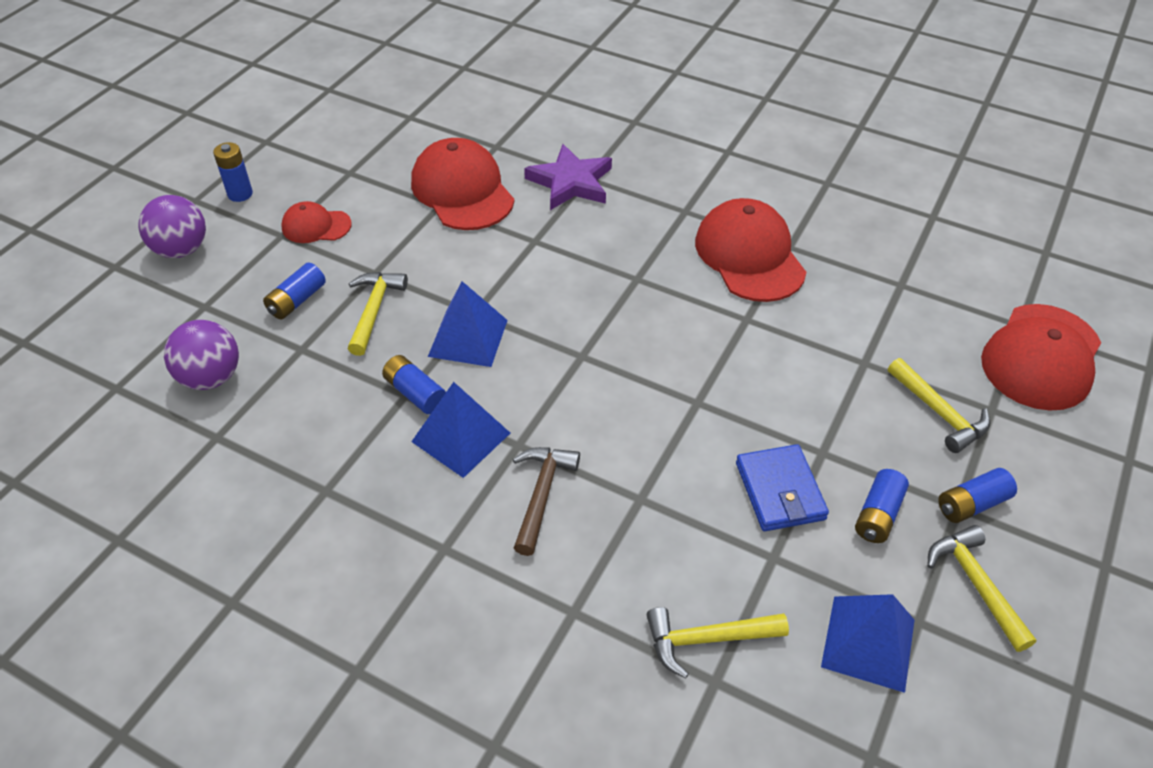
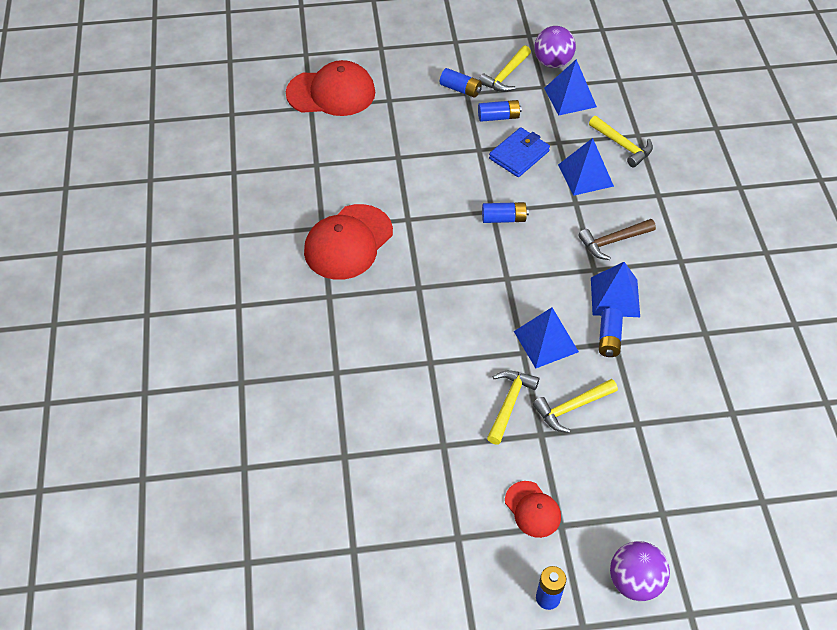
camera: 125 degrees left, 5 degrees up
purple ball [164,320,239,390] -> purple ball moved to [534,26,576,68]
blue battery [263,263,326,319] -> blue battery moved to [482,202,529,223]
red cap [411,138,514,230] -> none
purple star [524,144,612,210] -> none
yellow hammer [888,358,990,453] -> yellow hammer moved to [487,370,539,445]
none -> blue pyramid [558,138,614,196]

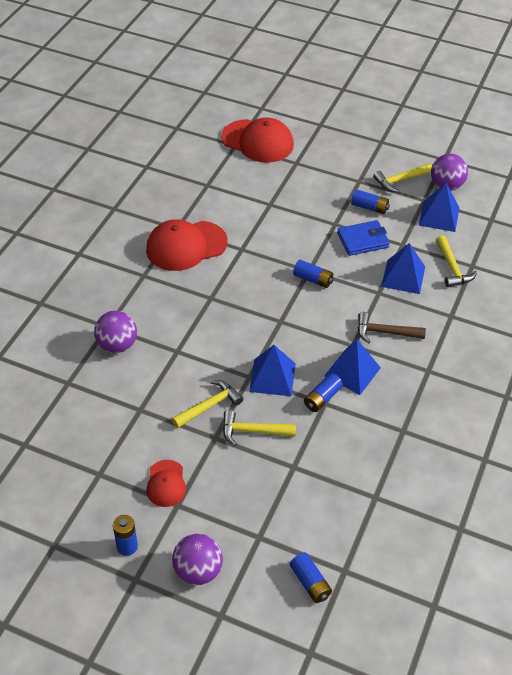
camera: 30 degrees right, 5 degrees down
blue battery [440,68,482,98] -> blue battery moved to [290,553,332,603]
none -> purple ball [94,311,137,353]

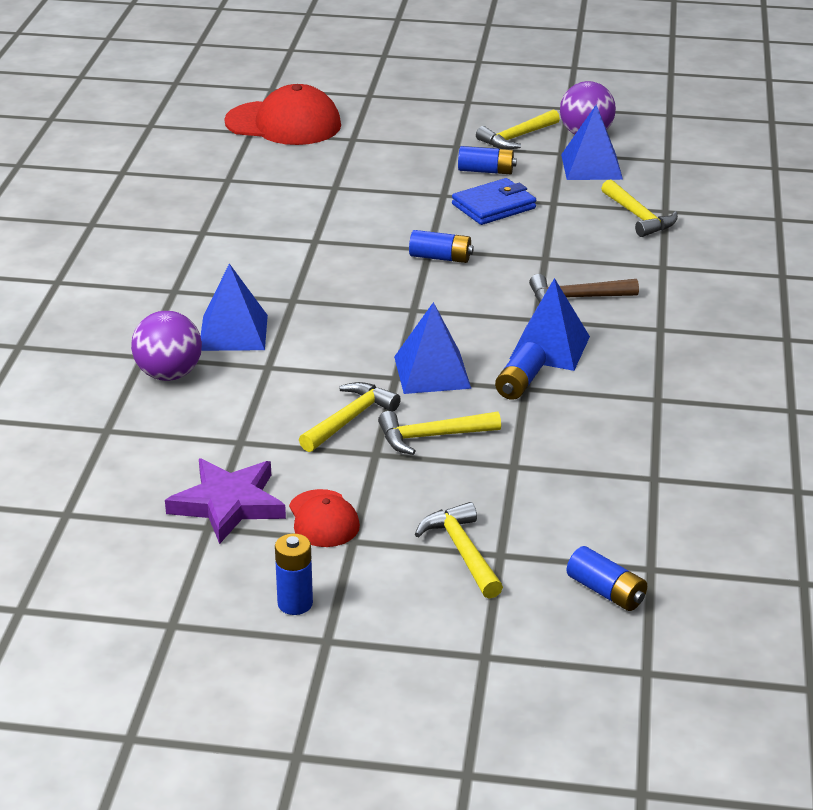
camera: 15 degrees left, 15 degrees down
red cap [146,219,228,271] -> none
purple ball [172,534,223,585] -> none
blue pyramid [381,243,425,294] -> blue pyramid moved to [201,263,268,351]
none -> purple star [165,459,286,544]
none -> yellow hammer [415,502,503,599]

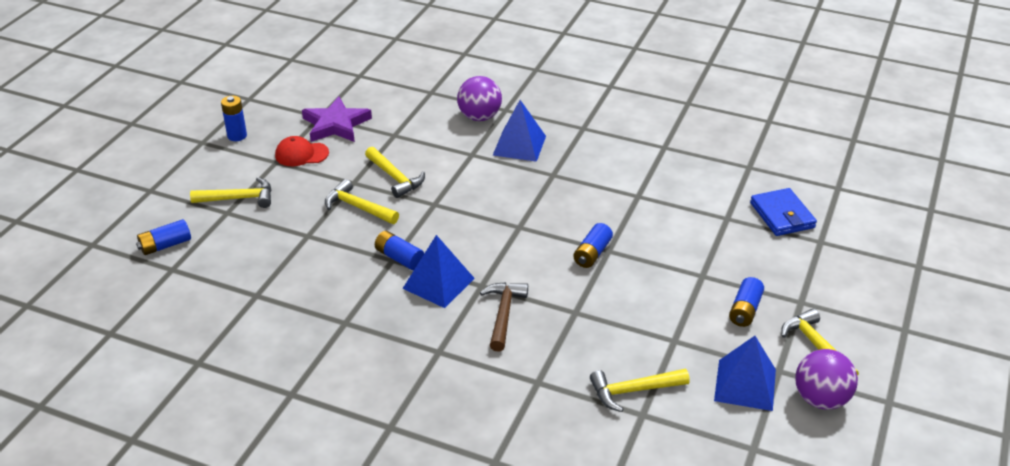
camera: 105 degrees right, 5 degrees up
red cap [224,84,341,145] -> none
yellow hammer [378,411,501,455] -> yellow hammer turned 60 degrees counterclockwise [325,179,399,224]
blue pyramid [394,302,471,394] -> none
blue wallet [452,178,536,225] -> blue wallet moved to [750,188,817,236]

